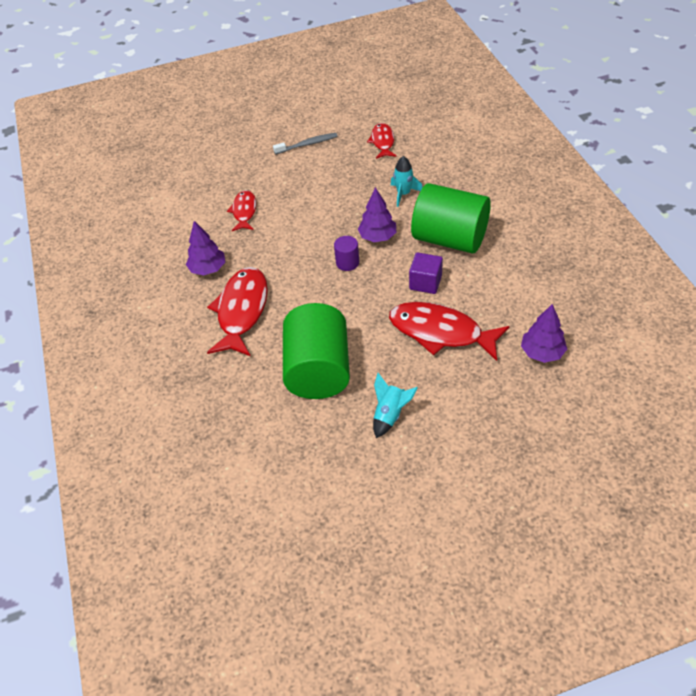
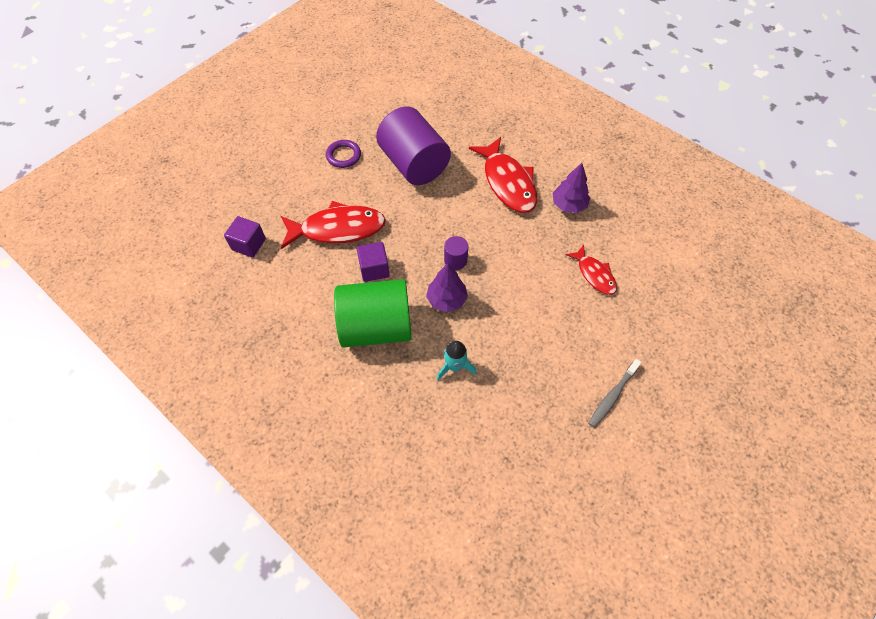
camera: 145 degrees right, 10 degrees up
green cylinder [283,303,350,399] -> purple cylinder [376,106,451,185]
red fish [367,123,396,159] -> none
turquoise rocket [373,373,418,438] -> purple ring [326,140,361,168]
purple tree [521,304,567,363] -> purple cube [224,216,266,258]

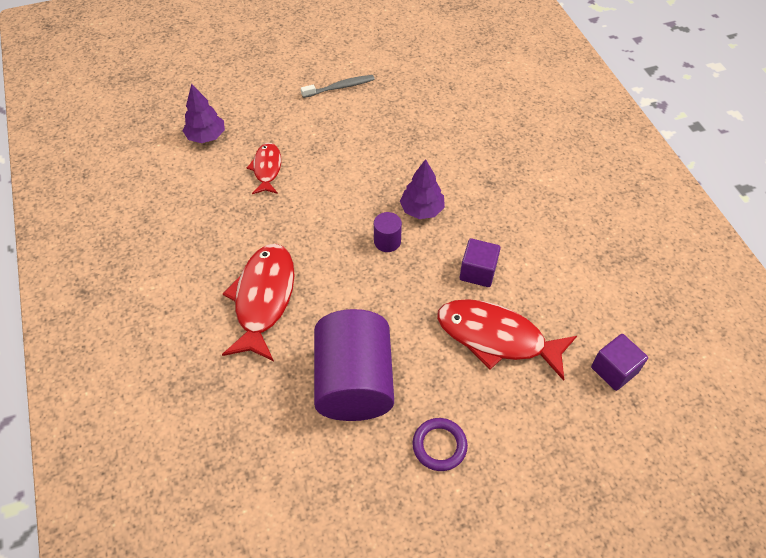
camera: 150 degrees left, 5 degrees down
green cylinder [334,279,412,348] -> none
turquoise rocket [437,341,477,380] -> none
purple tree [552,163,590,213] -> purple tree moved to [183,84,225,143]

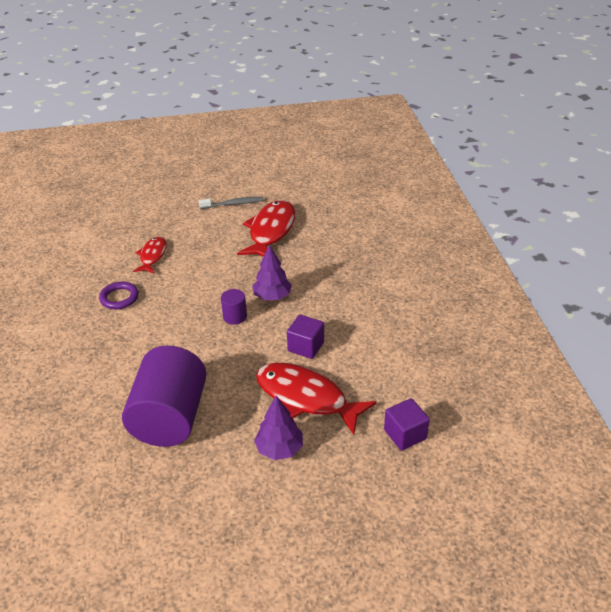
camera: 10 degrees right, 15 degrees down
purple tree [183,84,225,143] -> purple tree moved to [254,396,303,460]
red fish [222,244,295,361] -> red fish moved to [237,200,295,257]
purple ring [412,418,468,471] -> purple ring moved to [99,282,139,309]

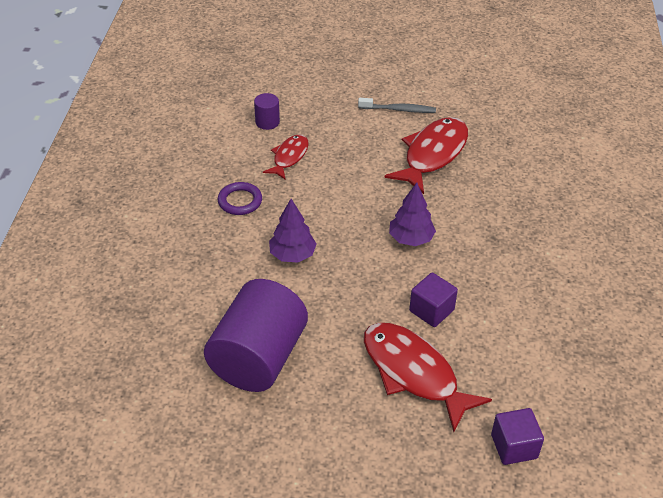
camera: 15 degrees right, 5 degrees up
purple cylinder [221,289,247,325] -> purple cylinder moved to [254,93,280,130]
purple tree [254,396,303,460] -> purple tree moved to [269,199,317,263]

